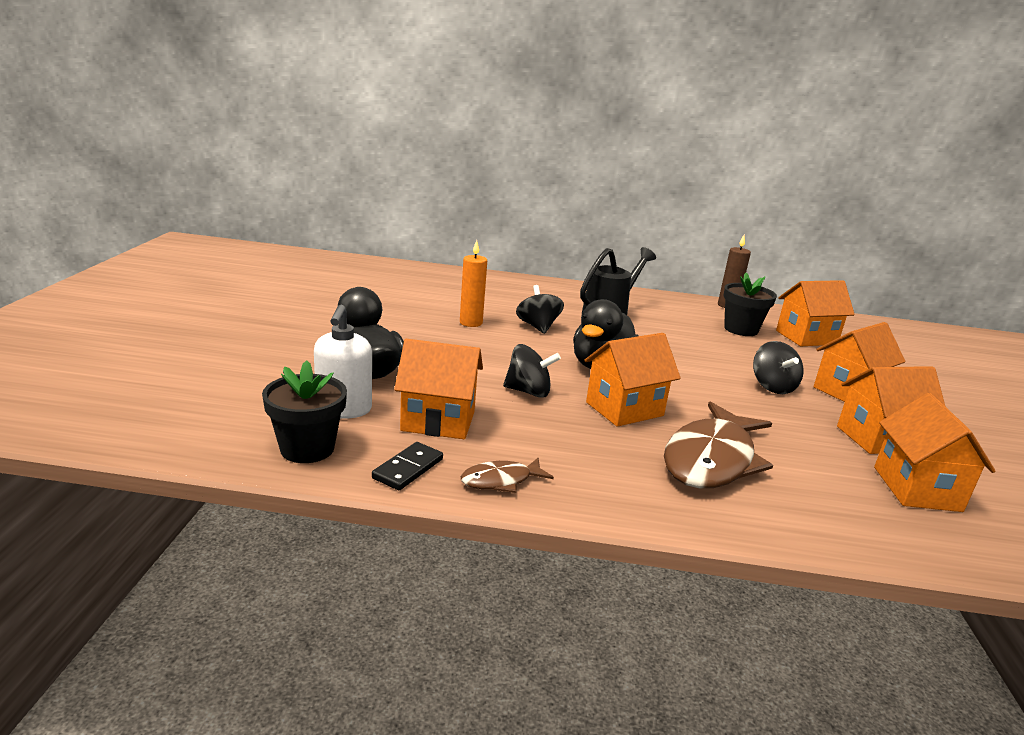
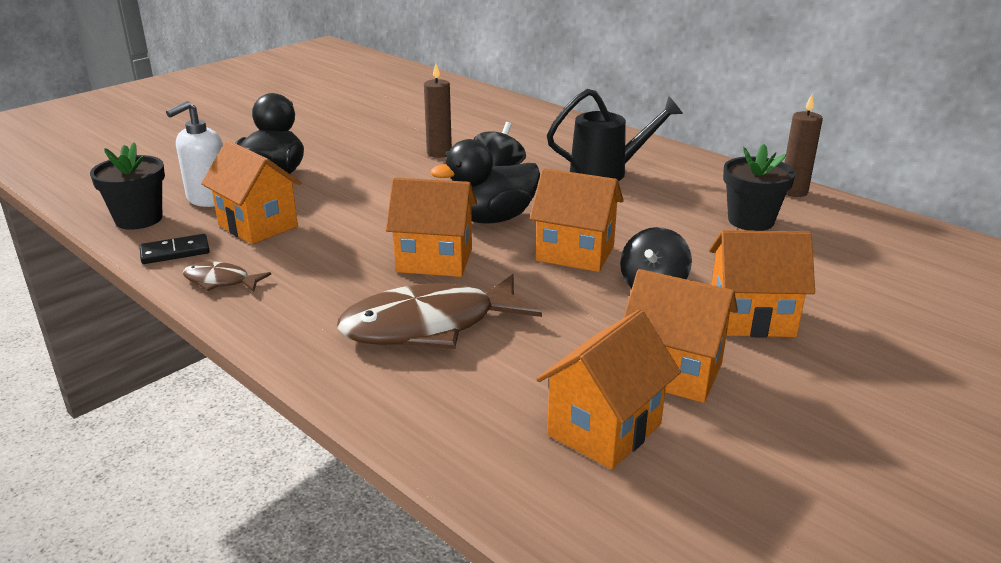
camera: 40 degrees right, 5 degrees up
orange candle [460,240,487,327] -> brown candle [424,63,452,158]
black spinning top [503,344,561,398] -> none
orange house [776,280,855,346] -> orange house moved to [530,168,624,272]

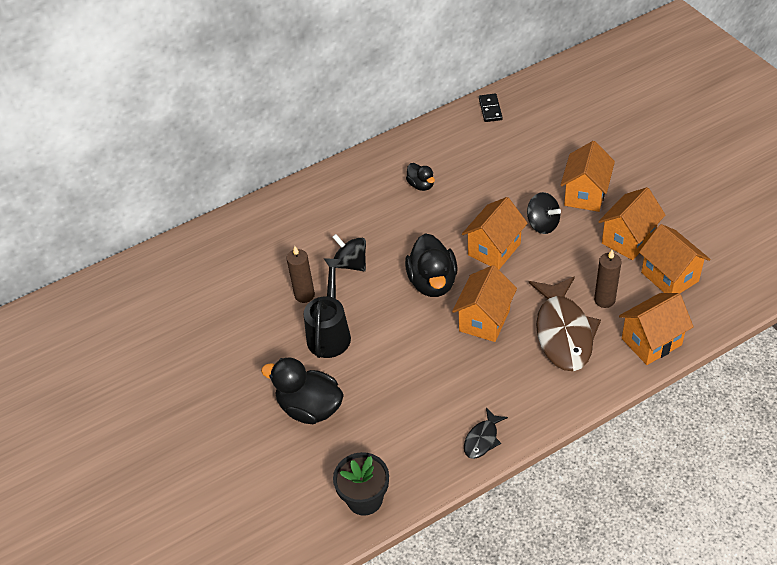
camera: 70 degrees left, 20 degrees up
black domino [140,234,210,264] -> black domino moved to [479,94,503,122]
white soap dispenser [166,101,223,207] -> none
brown fish [183,261,271,292] -> black fish [464,408,508,459]
orange house [201,140,301,244] -> orange house moved to [619,293,694,365]
black watering can [547,89,683,181] -> black watering can moved to [304,258,351,358]
black flower pot [723,144,795,231] -> none
brown candle [784,94,823,197] -> brown candle moved to [594,250,622,308]
none -> black duck [406,163,435,191]

